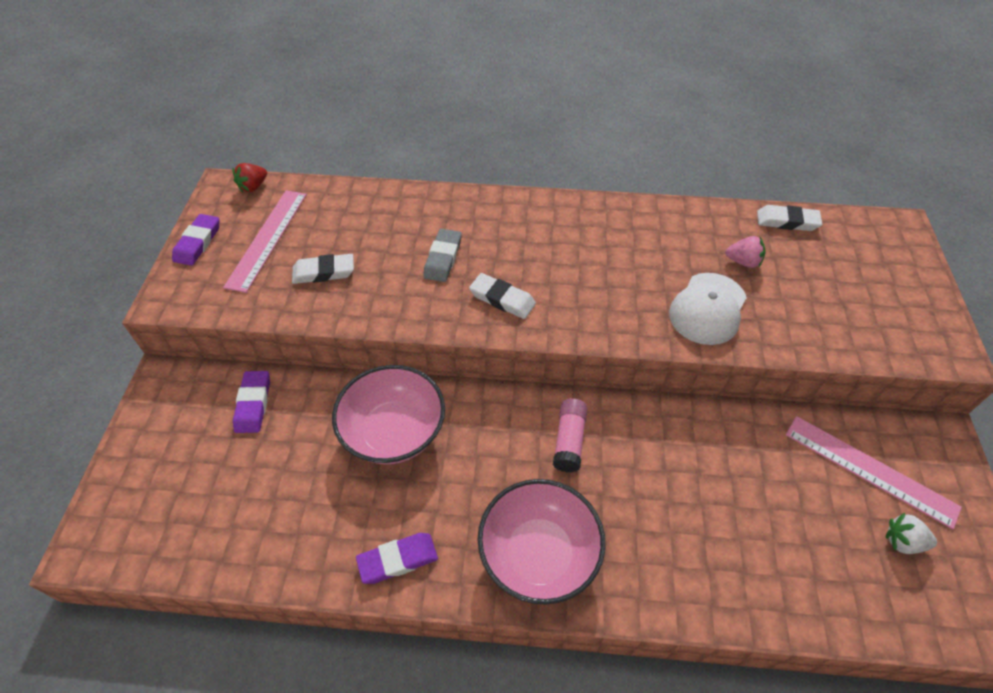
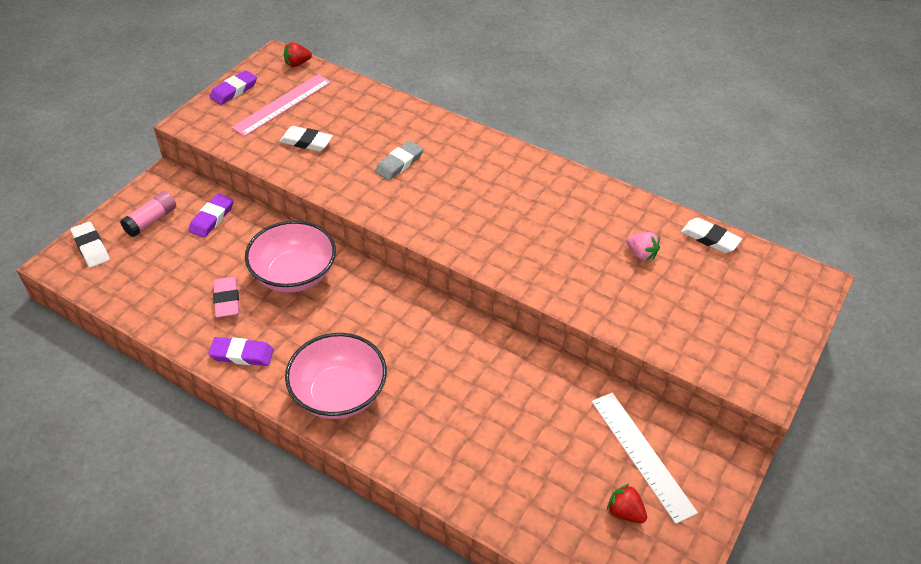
camera: 25 degrees right, 5 degrees down
white eraser [469,273,536,319] -> white eraser moved to [70,222,110,268]
pink glue stick [553,399,588,472] -> pink glue stick moved to [120,191,176,237]
white cap [669,273,747,345] -> none
pink ruler [786,416,962,529] -> white ruler [592,393,698,524]
white strawberry [885,513,937,554] -> red strawberry [607,484,647,523]
none -> pink eraser [213,277,239,318]

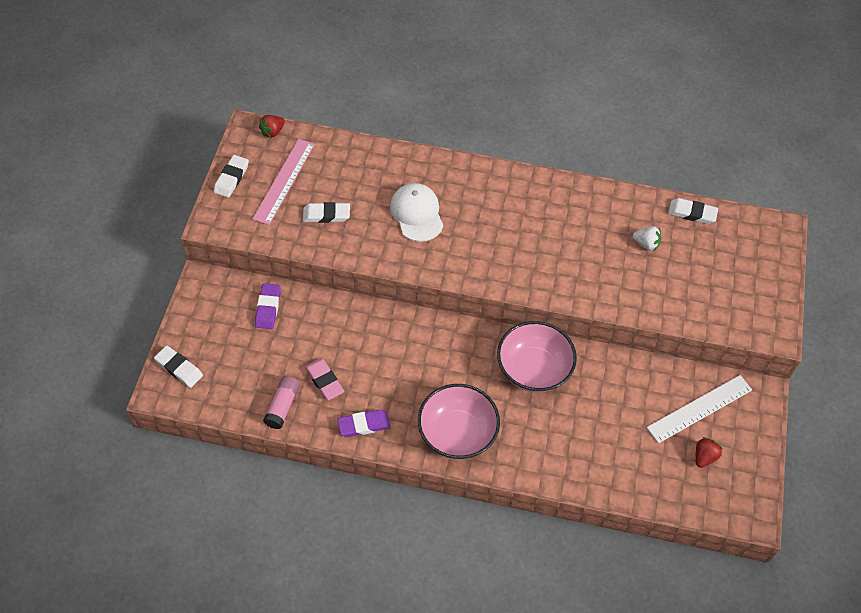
camera: 20 degrees left, 10 degrees up
pink glue stick [120,191,176,237] -> pink glue stick moved to [263,376,300,429]
purple eraser [209,70,257,105] -> white eraser [214,155,249,198]
pink bowl [245,221,336,293] -> pink bowl moved to [497,321,577,392]
grey eraser [375,140,423,180] -> white cap [390,183,443,242]
white ruler [592,393,698,524] -> white ruler turned 75 degrees counterclockwise [647,375,752,443]
red strawberry [607,484,647,523] -> red strawberry turned 105 degrees clockwise [696,437,723,468]
pink strawberry [626,232,660,261] -> white strawberry [633,226,661,251]

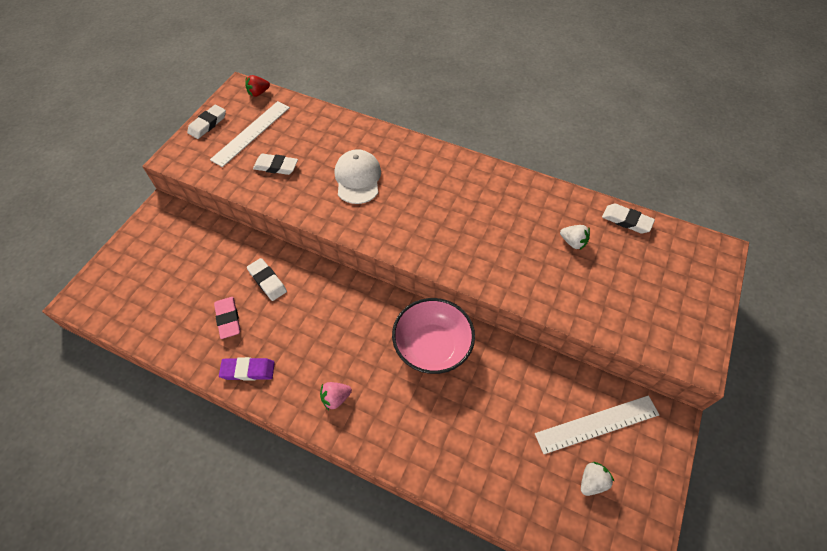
camera: 15 degrees right, 0 degrees up
white eraser [154,346,203,388] -> white eraser moved to [247,258,287,301]
pink ruler [252,139,315,225] -> white ruler [210,101,290,167]
purple eraser [255,283,281,329] -> none
pink glue stick [263,376,300,429] -> none
pink bowl [418,384,500,459] -> pink strawberry [320,382,352,410]
red strawberry [696,437,723,468] -> white strawberry [581,462,614,496]

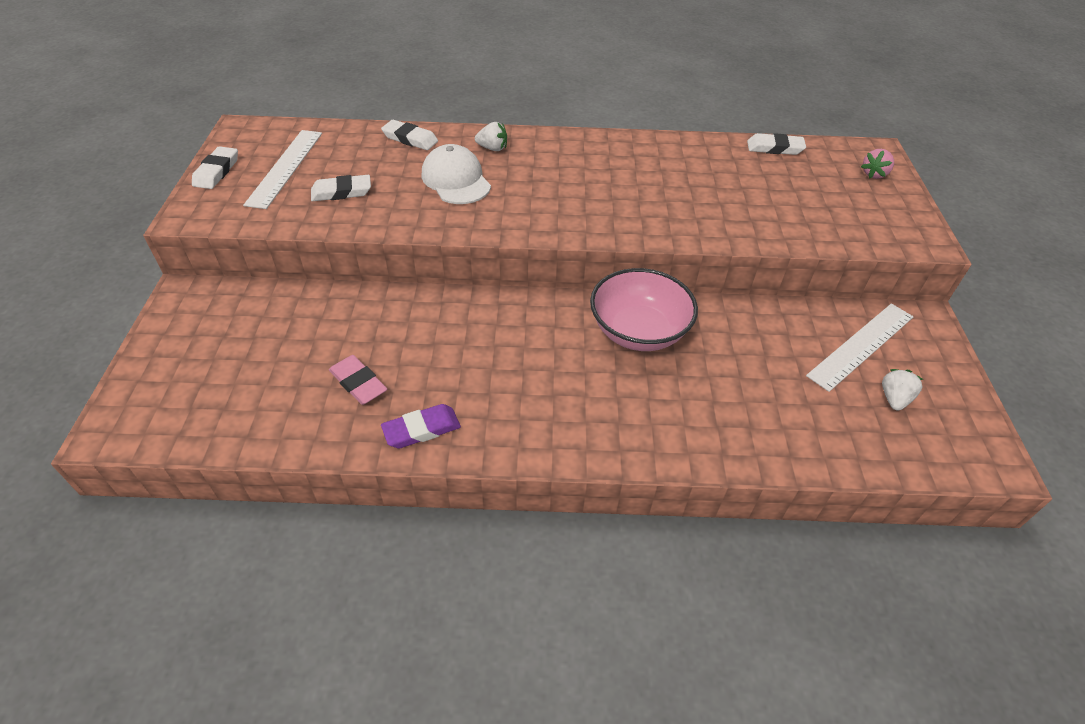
camera: 25 degrees left, 10 degrees down
red strawberry [245,75,270,97] -> none
white eraser [247,258,287,301] -> white eraser moved to [381,120,438,150]
pink strawberry [320,382,352,410] -> pink strawberry moved to [861,149,894,179]
white strawberry [560,225,590,250] -> white strawberry moved to [475,122,507,151]

